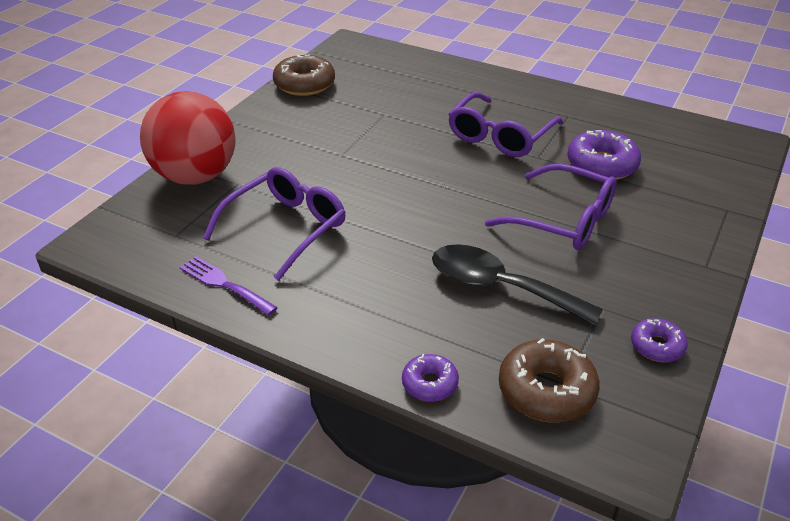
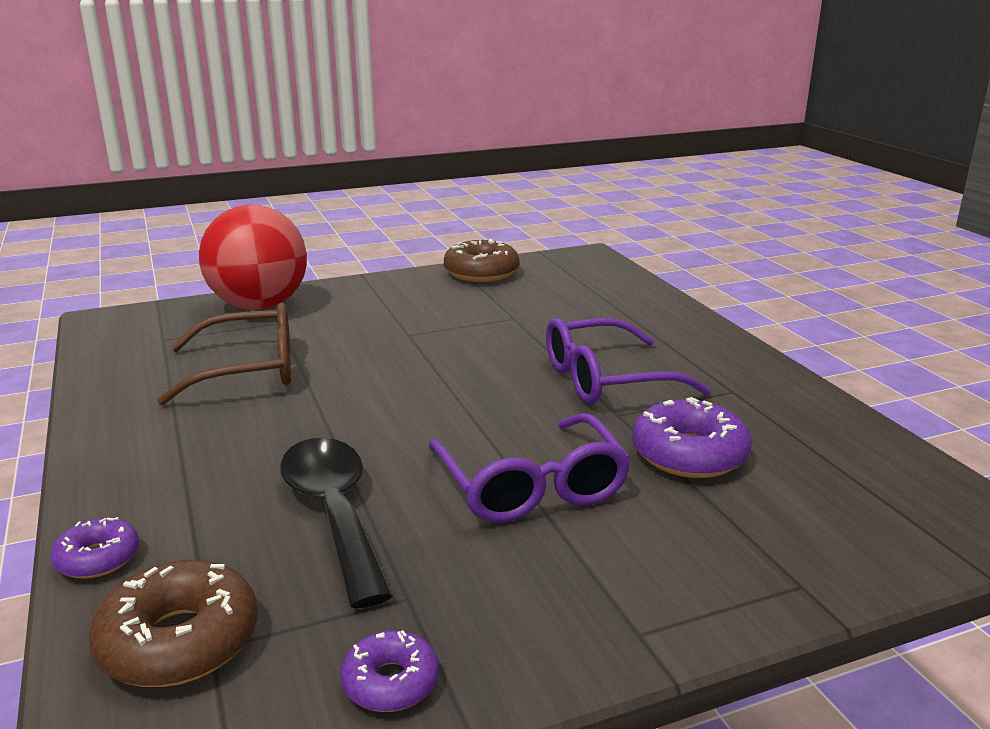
camera: 40 degrees right, 15 degrees down
purple fork [180,256,278,316] -> none
purple glasses [203,167,346,281] -> brown glasses [157,303,291,405]

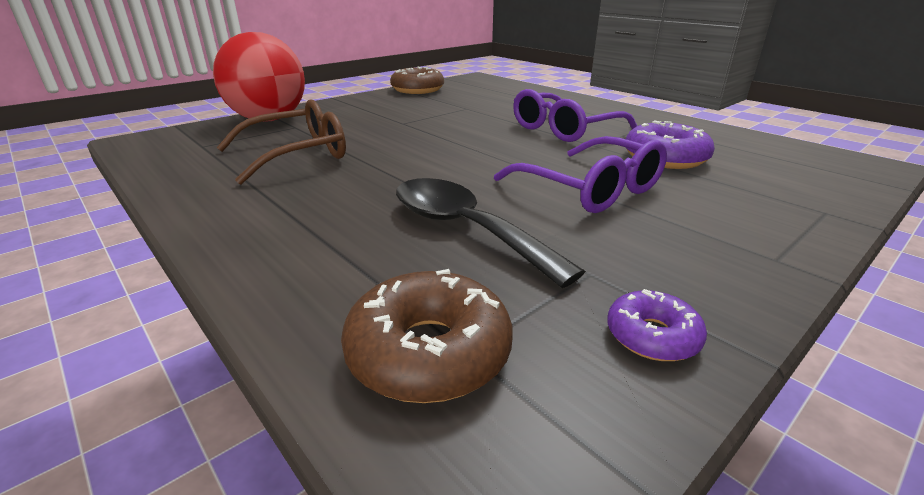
camera: 20 degrees left, 5 degrees up
purple donut [50,517,139,579] -> none

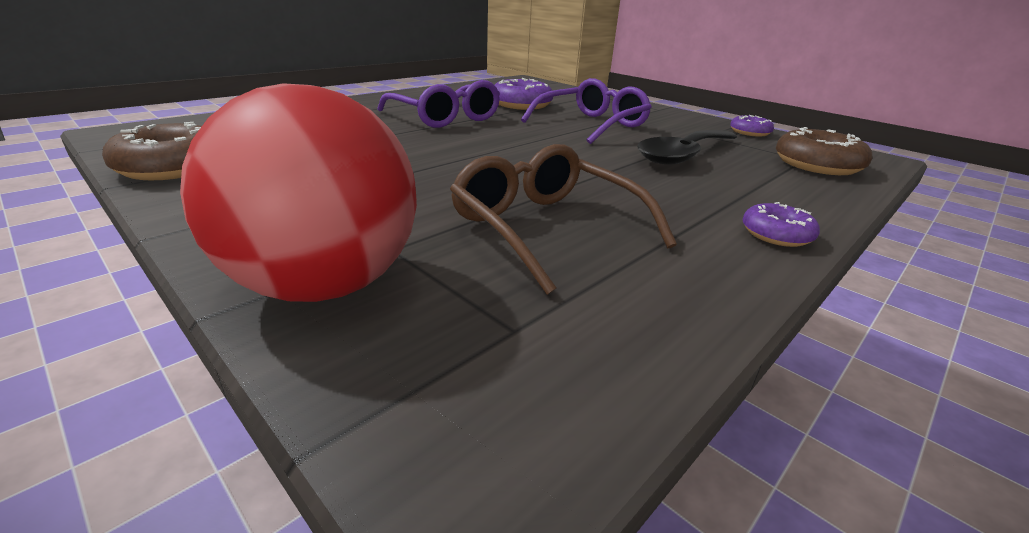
camera: 95 degrees left, 0 degrees up
none -> purple donut [742,202,820,247]

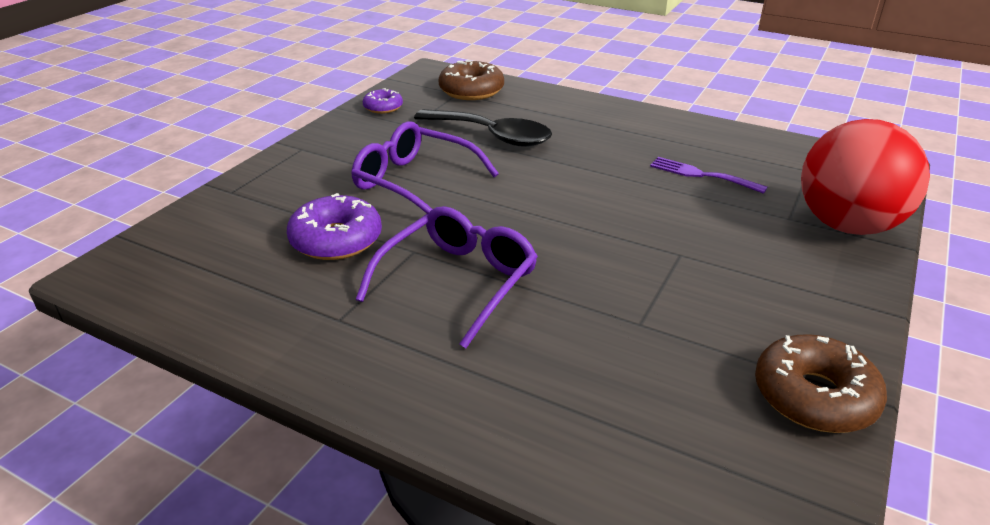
camera: 105 degrees left, 5 degrees up
brown glasses [450,144,677,295] -> purple fork [650,157,768,194]
purple donut [742,202,820,247] -> none

